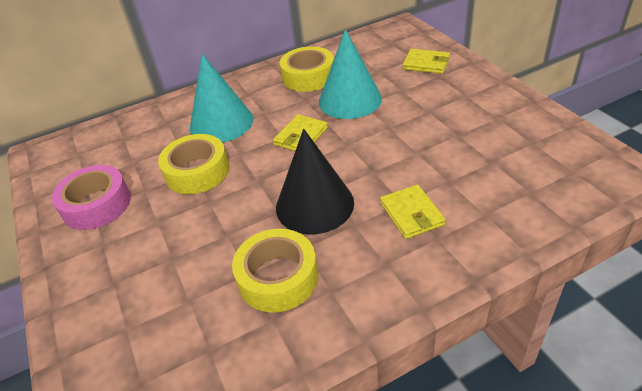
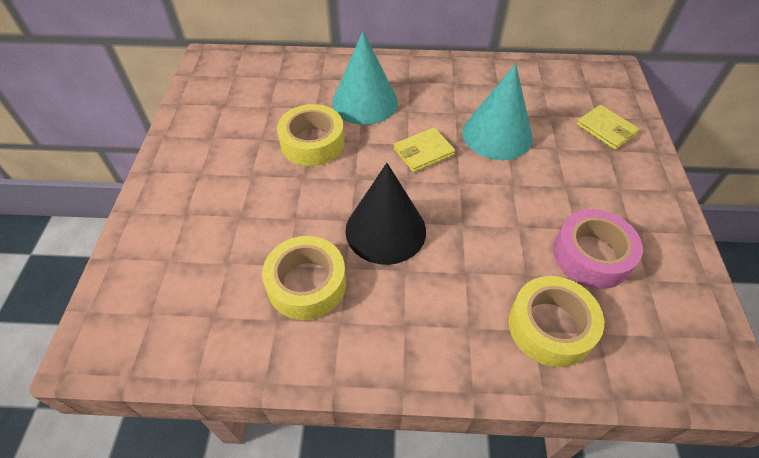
camera: 25 degrees right, 10 degrees up
pink tape [52,165,131,230] -> pink tape moved to [553,209,643,289]
yellow tape [280,46,334,92] -> yellow tape moved to [509,276,604,367]
yellow wallet [380,184,446,239] -> none

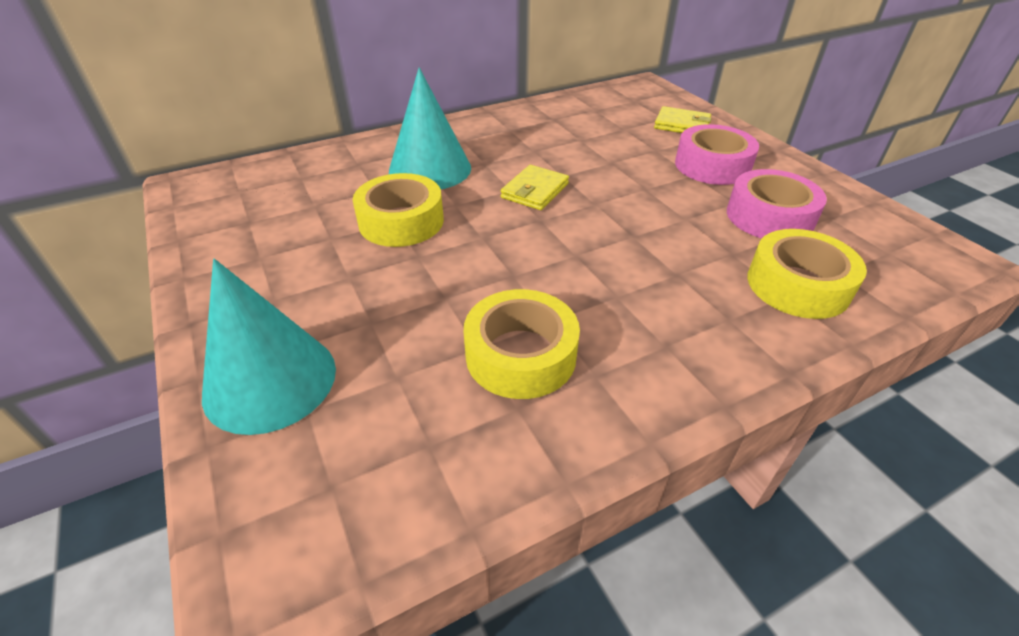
camera: 30 degrees left, 10 degrees down
black cone [345,163,426,265] -> none
turquoise cone [463,63,533,160] -> turquoise cone moved to [202,259,336,435]
none -> pink tape [675,124,759,185]

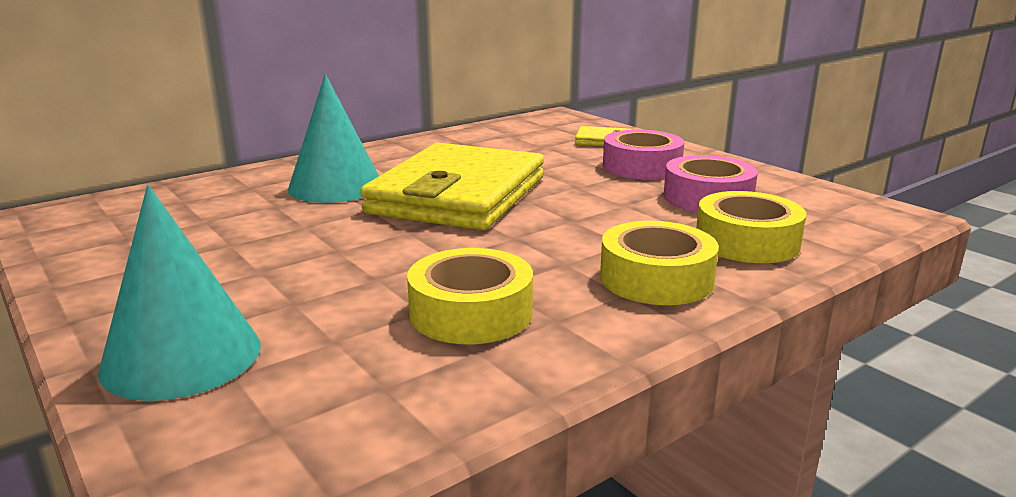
camera: 10 degrees left, 20 degrees down
yellow tape [353,173,444,247] -> yellow tape moved to [600,221,719,305]
yellow wallet [501,165,569,210] -> yellow wallet [360,143,544,230], size x2.49

